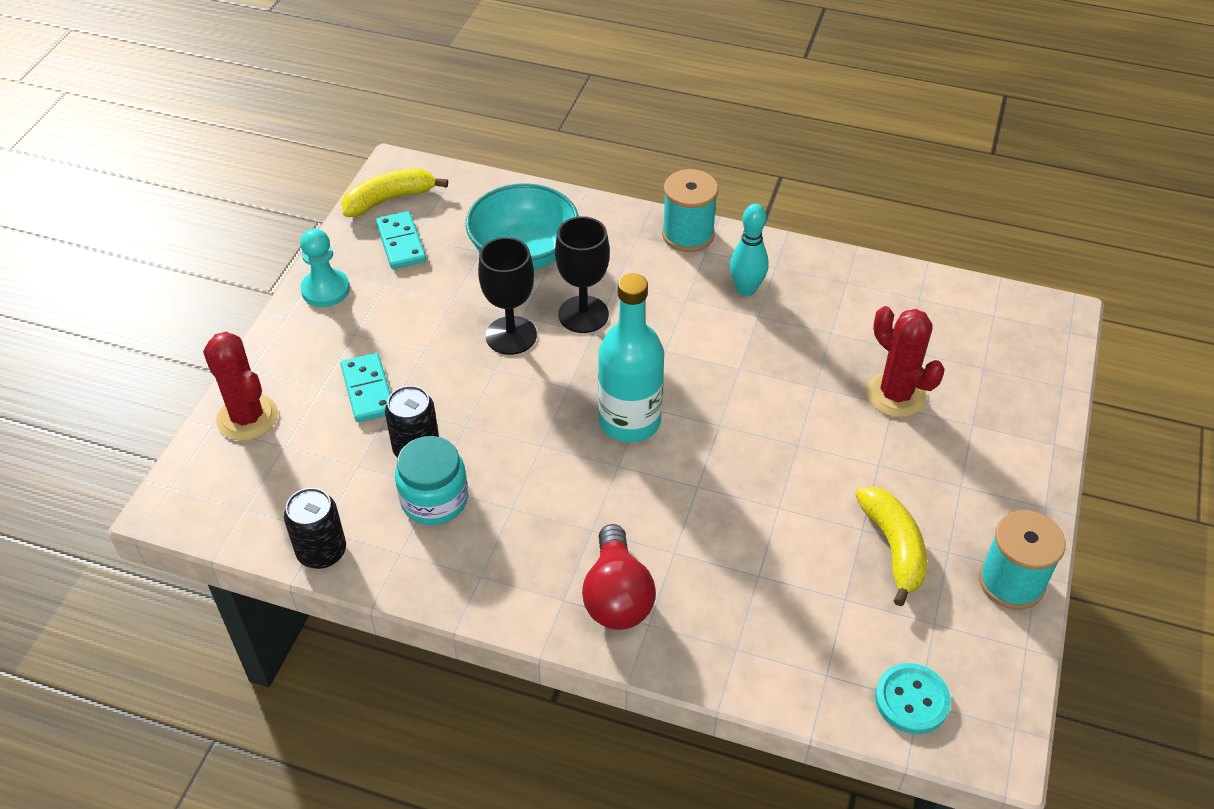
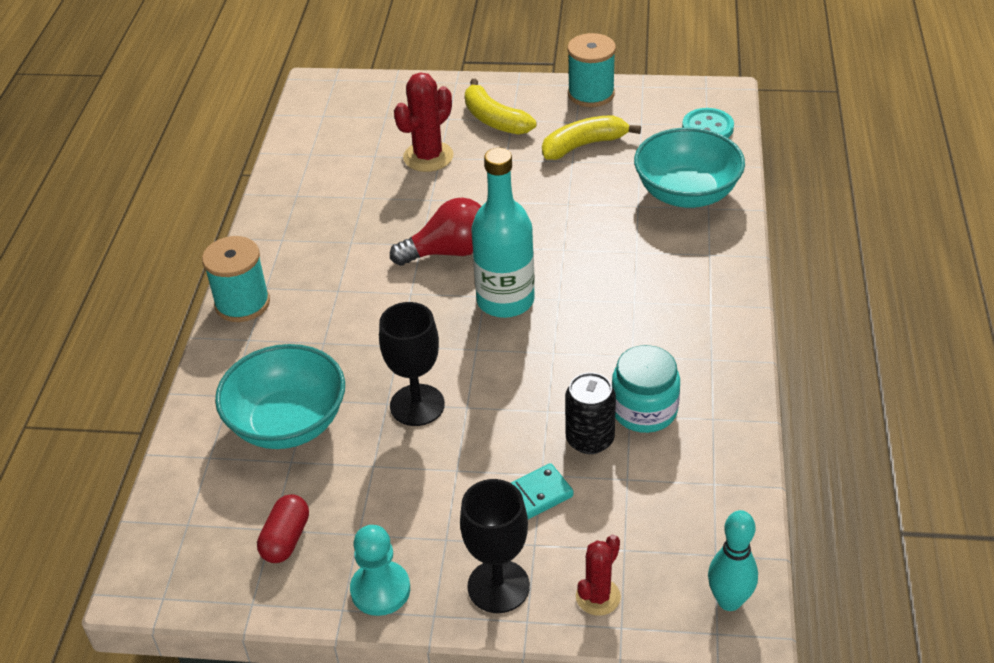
camera: 100 degrees left, 5 degrees down
red cactus [203,332,278,441] -> red cactus [576,535,621,616], size x0.63
black can [284,488,346,569] -> none
yellow banana [341,168,448,217] -> yellow banana moved to [465,79,536,135]
turquoise domino [376,211,426,269] -> red capsule [257,494,309,563]
black goblet [555,216,610,333] -> black goblet moved to [460,479,530,613]
red light bulb [582,524,656,630] -> red light bulb moved to [390,198,481,266]
turquoise bowling pin [730,204,769,296] -> turquoise bowling pin moved to [708,510,758,611]
none -> turquoise bowl [634,128,745,208]

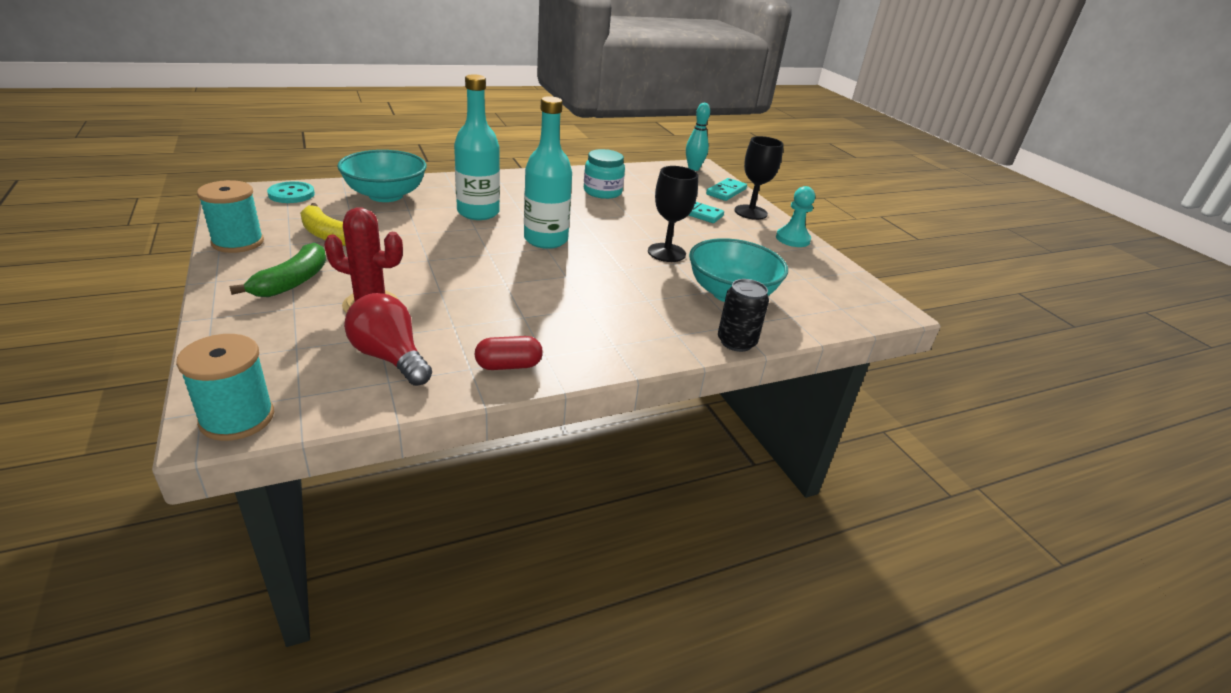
camera: 125 degrees left, 10 degrees down
turquoise spool [202,236,270,322] -> turquoise spool moved to [176,334,274,441]
red capsule [257,494,309,563] -> red capsule moved to [475,336,543,370]
red light bulb [390,198,481,266] -> red light bulb moved to [344,293,432,386]
yellow banana [465,79,536,135] -> green banana [229,243,326,297]
black can [565,372,616,454] -> black can moved to [718,279,769,352]
red cactus [576,535,621,616] -> turquoise domino [706,178,747,201]
none -> turquoise bottle [454,74,500,220]

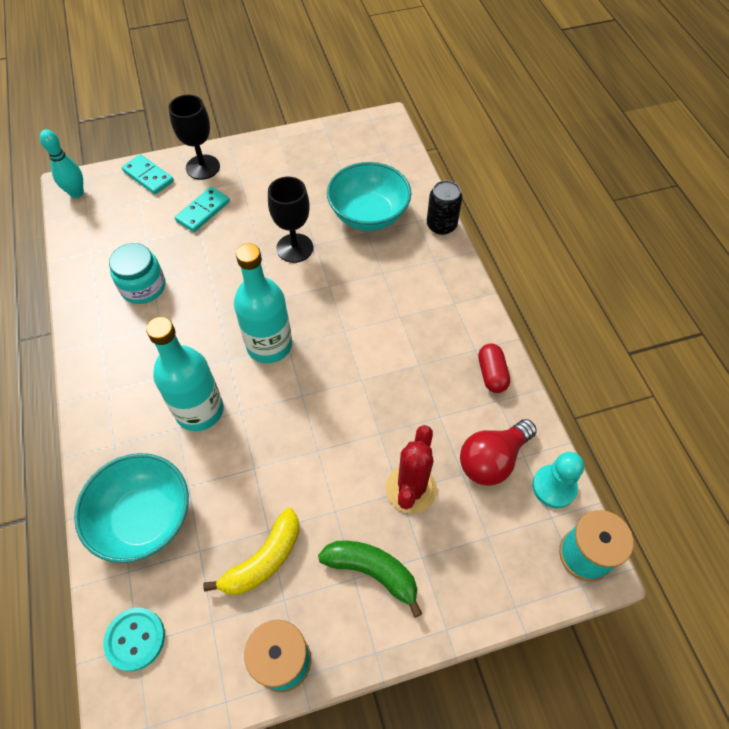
camera: 80 degrees left, 25 degrees up
turquoise pawn [776,186,815,247] -> turquoise pawn moved to [532,452,584,508]

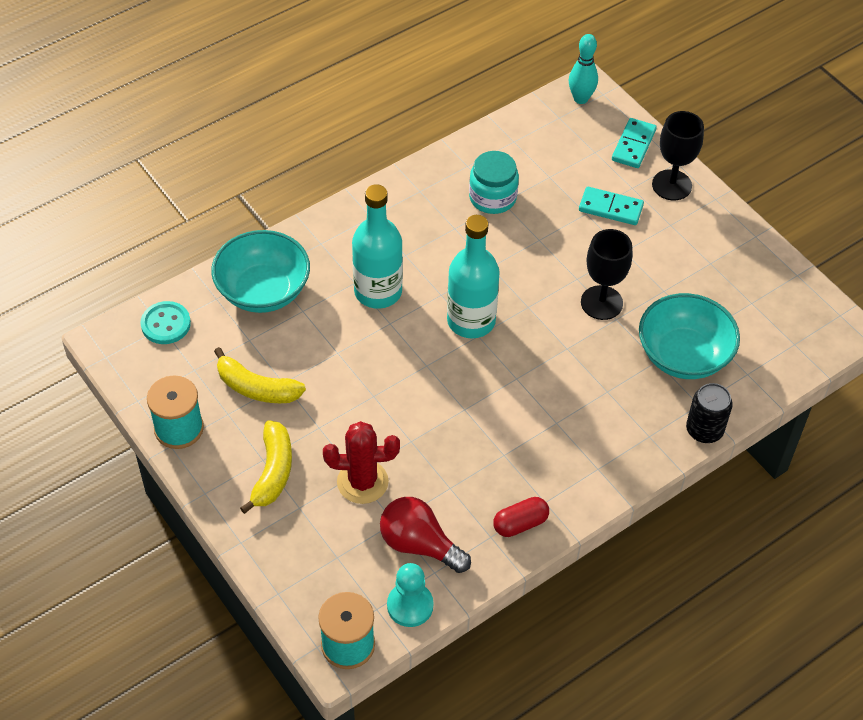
camera: 70 degrees right, 5 degrees down
green banana [318,541,423,618] -> yellow banana [240,421,292,514]

